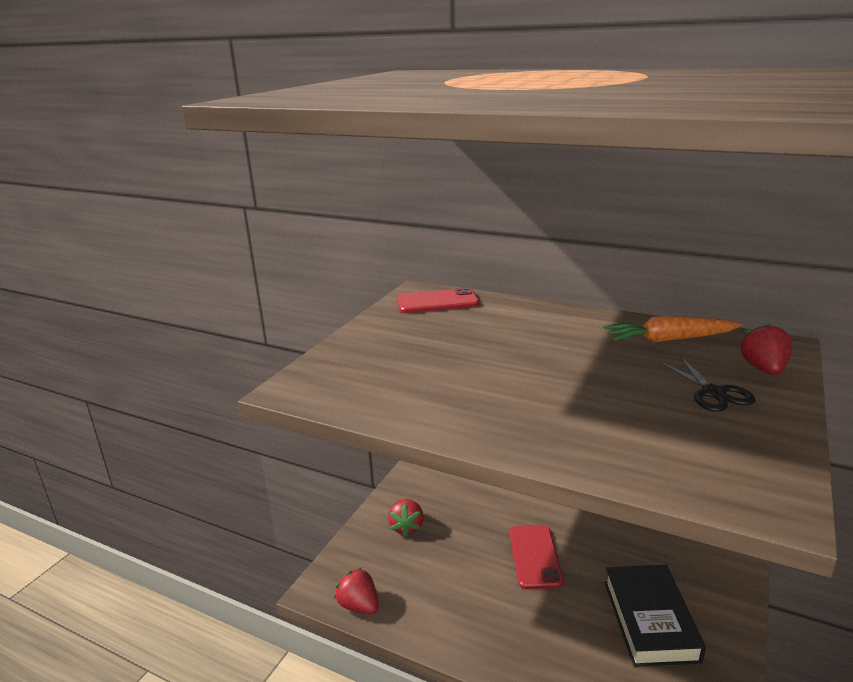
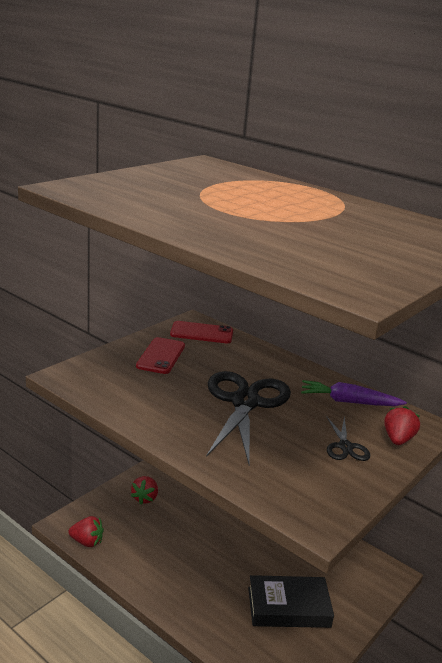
camera: 10 degrees right, 0 degrees up
red strawberry [334,567,379,615] -> red strawberry turned 135 degrees clockwise [68,516,104,547]
red phone [509,525,563,589] -> red phone moved to [136,337,185,374]
orange carrot [603,316,742,343] -> purple carrot [301,380,407,406]
black book [604,565,706,667] -> black book turned 75 degrees clockwise [248,575,334,628]
none -> black scissors [206,371,291,464]

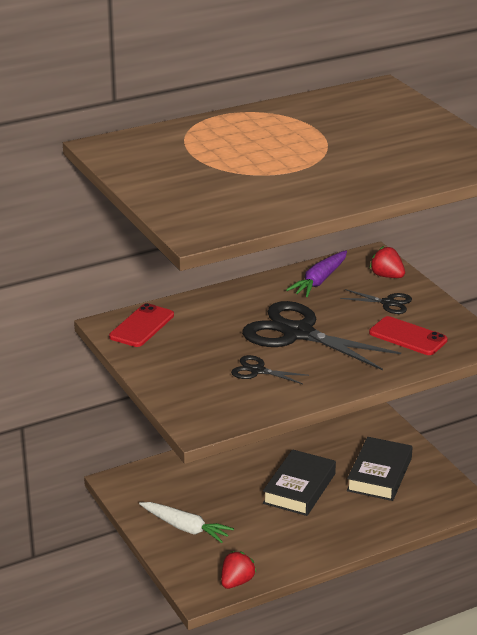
camera: 65 degrees left, 5 degrees up
red strawberry [131,476,158,505] -> white carrot [139,502,234,543]
red phone [136,337,185,374] -> red phone moved to [369,316,448,355]
none -> black scissors [231,355,309,384]
none -> black book [263,449,336,516]

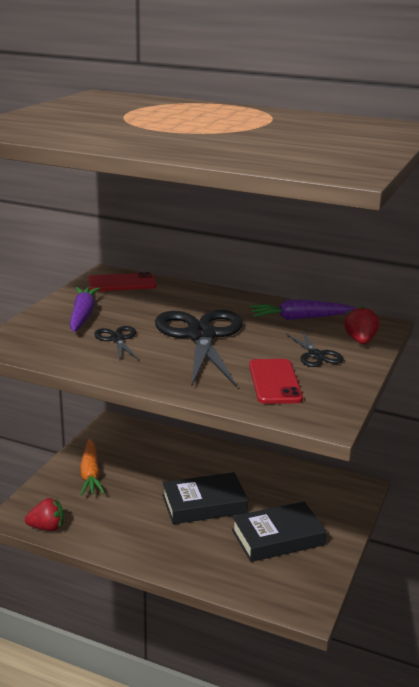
camera: 50 degrees right, 5 degrees down
white carrot [139,502,234,543] -> orange carrot [80,439,105,496]
none -> purple carrot [70,287,100,332]

